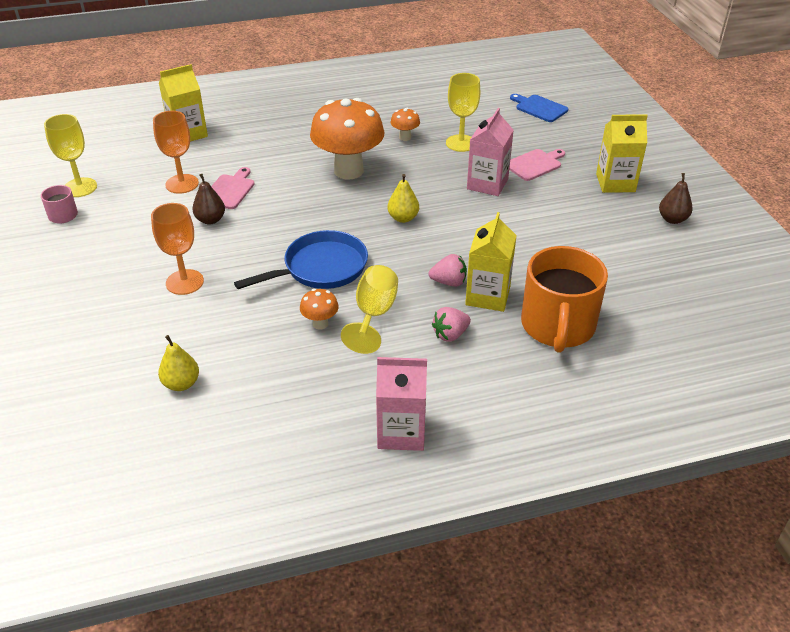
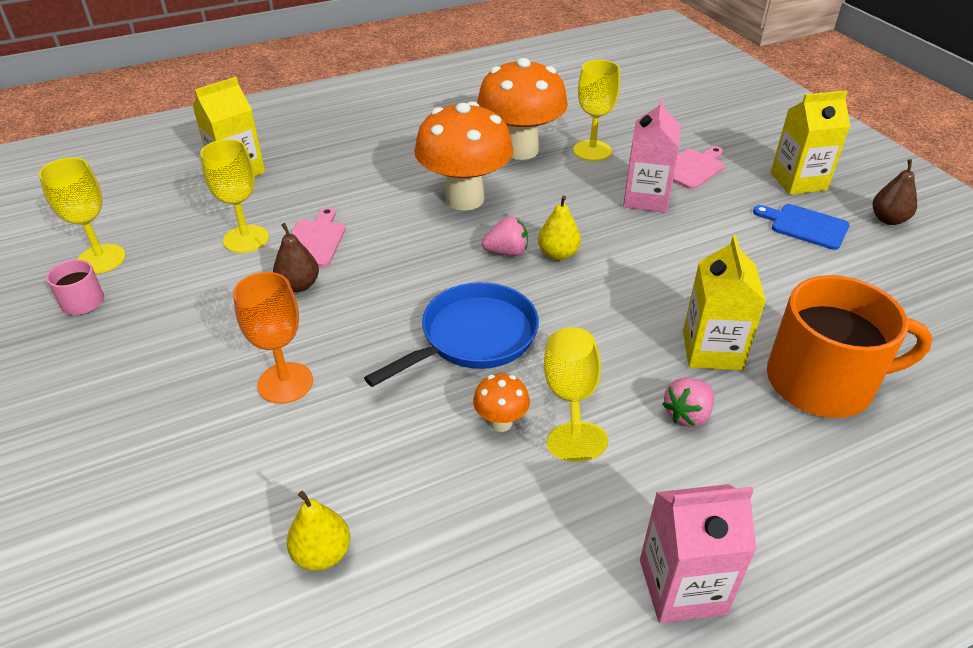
camera: 10 degrees left, 0 degrees up
orange goblet [153,111,199,194] -> yellow goblet [200,139,269,253]
orange mushroom [390,108,420,141] -> orange mushroom [477,58,568,160], size x2.32
pink strawberry [429,254,467,287] -> pink strawberry moved to [482,216,528,256]
blue cutting board [510,94,568,122] -> blue cutting board moved to [753,204,850,250]
orange mug [521,246,608,353] -> orange mug turned 90 degrees counterclockwise [767,275,932,418]

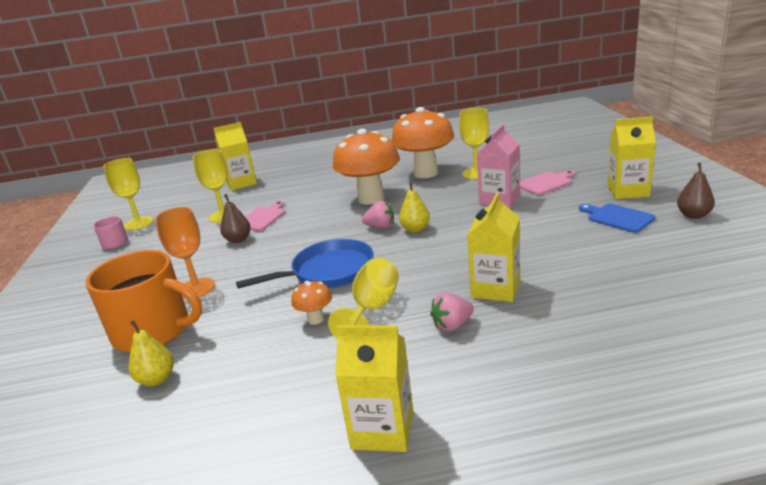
camera: 20 degrees right, 15 degrees down
pink carton [640,484,757,623] -> yellow carton [335,325,413,452]
orange mug [767,275,932,418] -> orange mug moved to [85,250,202,352]

